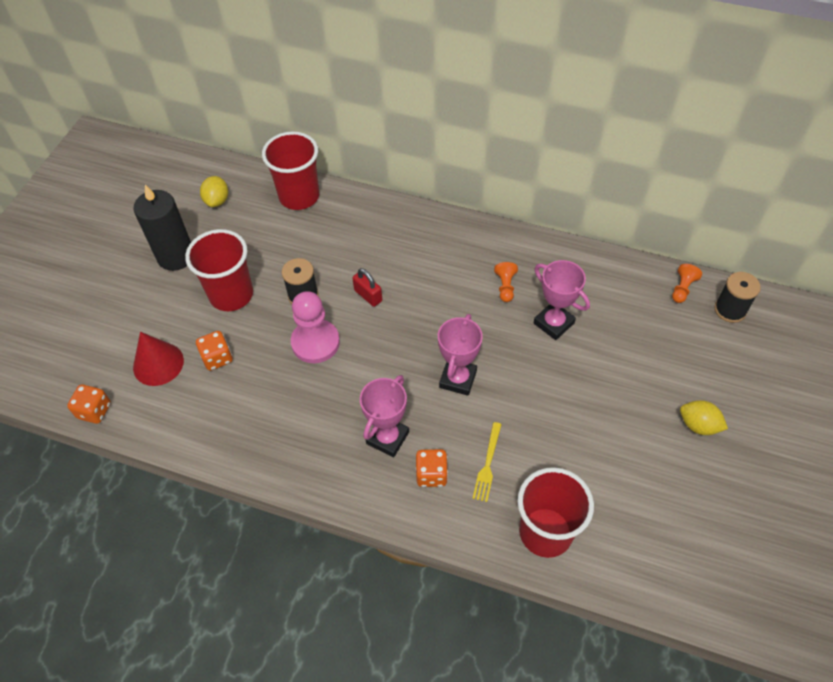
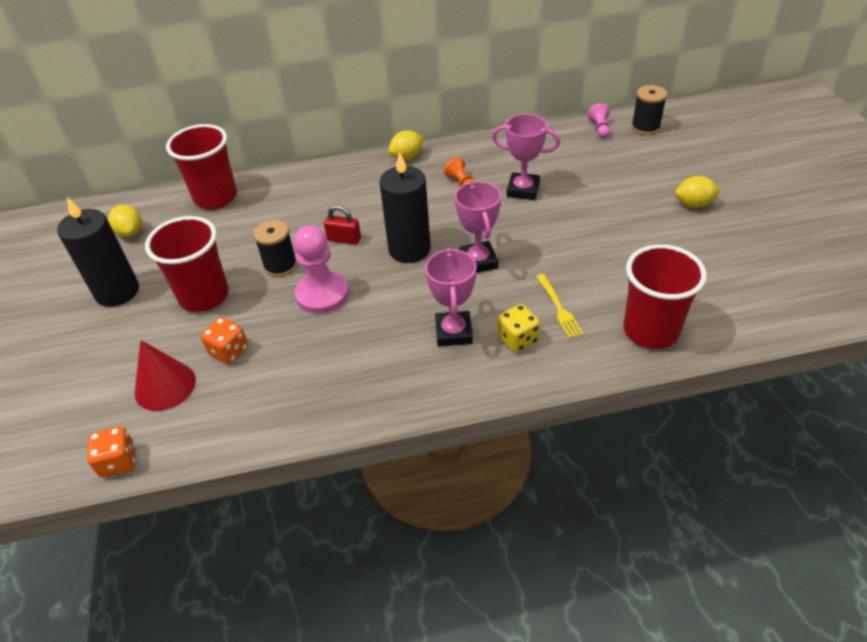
camera: 30 degrees left, 10 degrees down
orange dice [416,449,448,487] -> yellow dice [497,304,540,352]
orange pawn [672,264,702,303] -> pink pawn [587,103,610,138]
none -> black candle [379,152,431,263]
none -> yellow lemon [388,130,424,160]

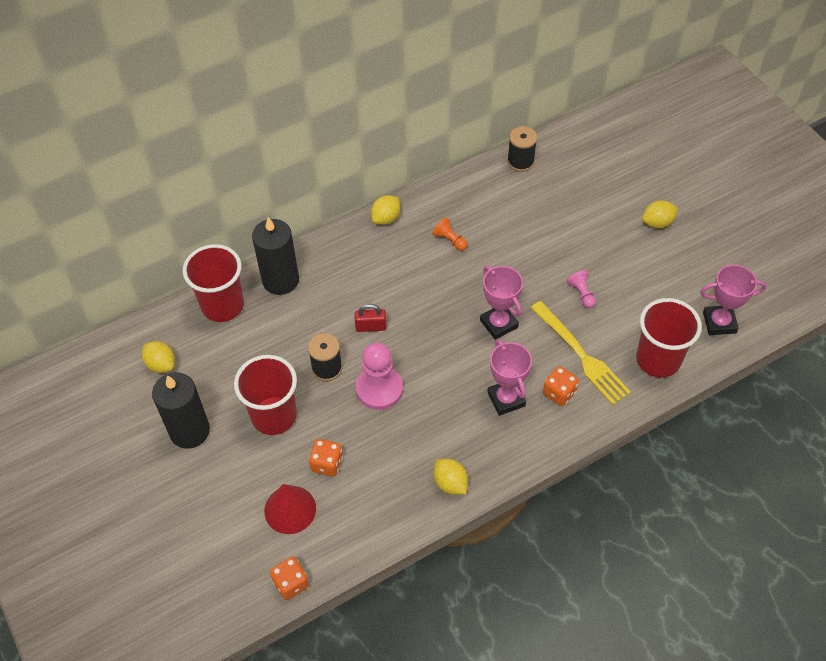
camera: 20 degrees left, 10 degrees up
black candle [379,152,431,263] -> black candle moved to [252,217,299,295]
pink trophy [492,114,560,200] -> pink trophy moved to [700,265,766,335]
yellow dice [497,304,540,352] -> orange dice [543,366,579,406]
yellow fork [536,274,583,338] -> yellow fork [531,301,631,405], size x1.81
pink pawn [587,103,610,138] -> pink pawn moved to [566,270,596,308]
black spool [631,85,667,135] -> black spool moved to [507,126,537,172]
none -> yellow lemon [433,459,468,495]

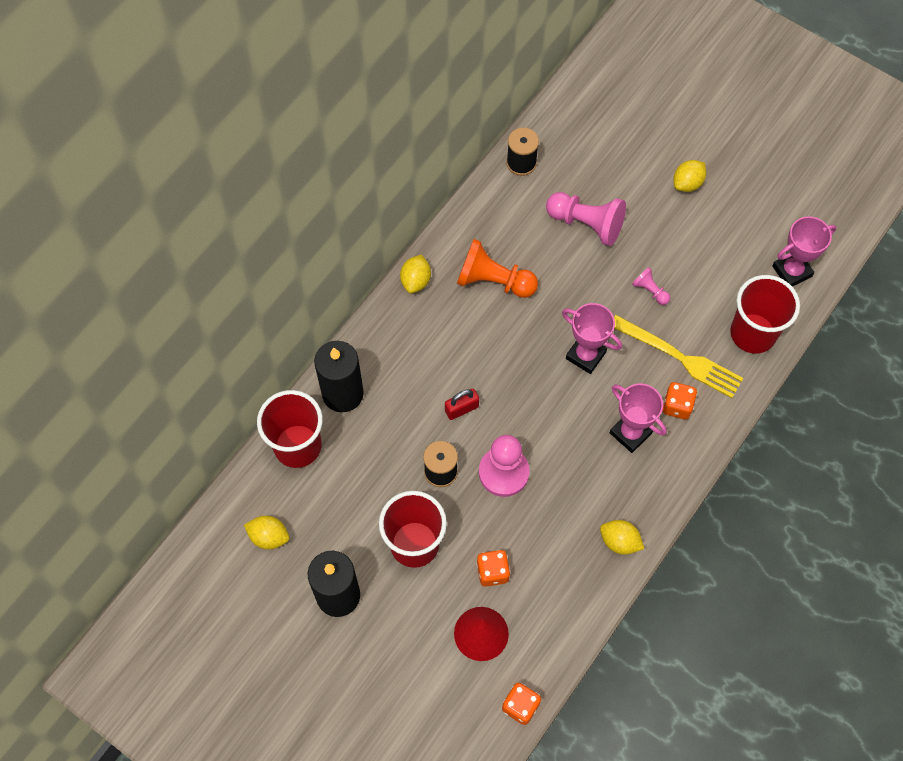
camera: 25 degrees left, 10 degrees up
orange pawn [433,218,468,251] -> orange pawn [457,239,538,298], size x1.98
none -> pink pawn [546,192,626,246]

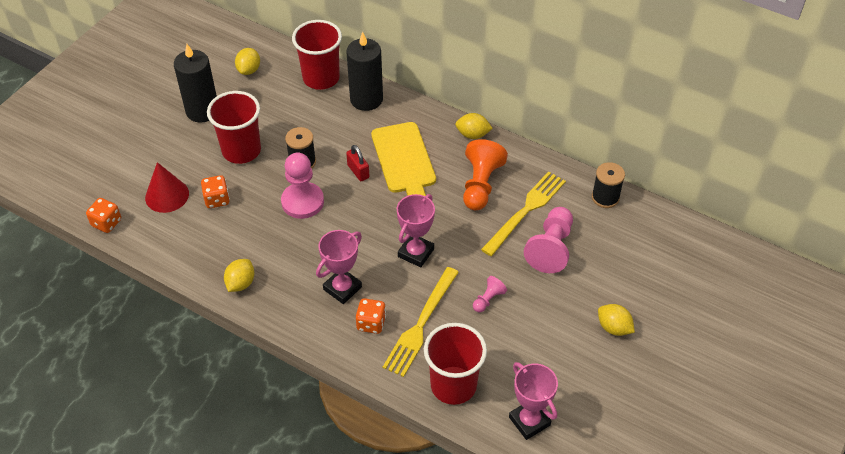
camera: 85 degrees right, 15 degrees down
none -> yellow cutting board [371,122,436,196]
none -> yellow fork [481,171,566,256]

